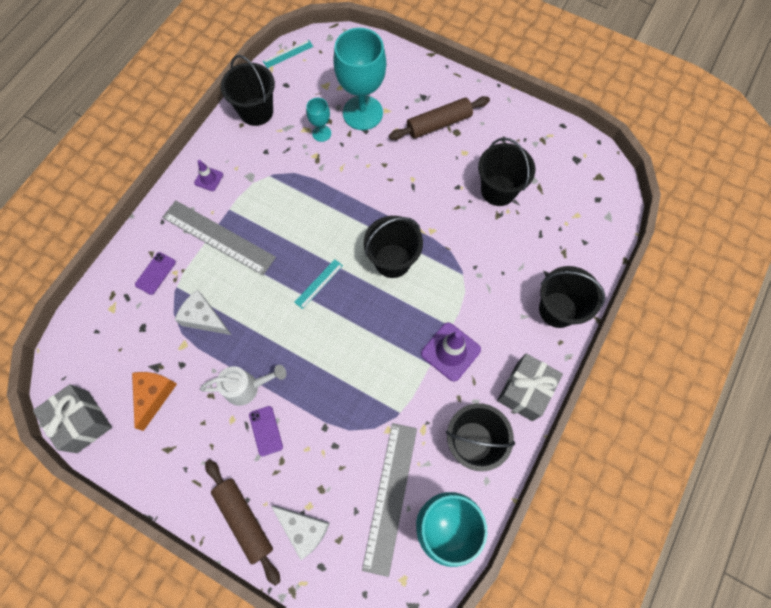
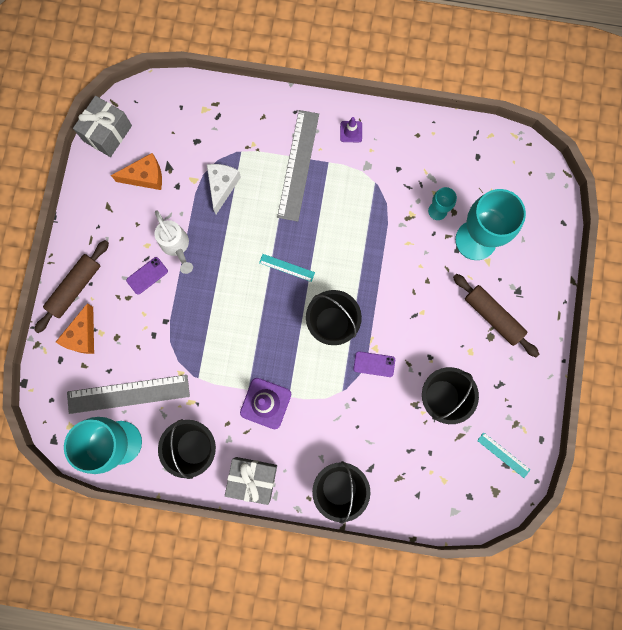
camera: 70 degrees right, 10 degrees up
purple phone [135,252,176,295] -> purple phone moved to [354,351,395,377]
black bucket [221,55,275,126] -> none
turquoise ruler [263,40,313,68] -> turquoise ruler moved to [477,432,530,478]
white cheese [271,506,330,560] -> orange cheese [56,304,94,354]

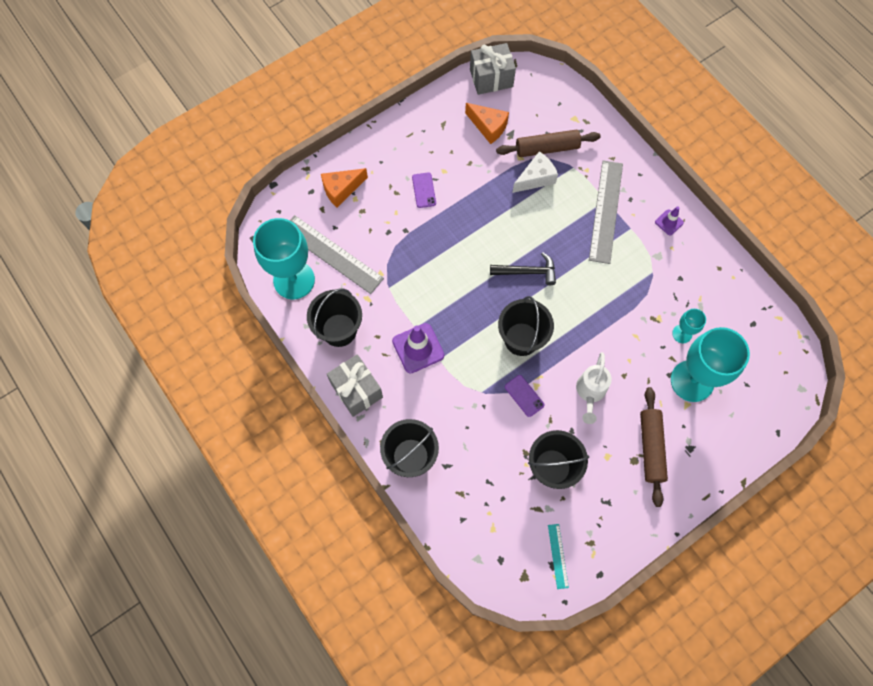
camera: 45 degrees right, 10 degrees down
brown rolling pin [34,240,109,333] -> brown rolling pin moved to [496,130,601,157]
purple phone [126,257,168,295] -> purple phone turned 75 degrees clockwise [412,172,436,208]
white watering can [155,210,193,274] -> white watering can moved to [576,352,612,424]
turquoise ruler [259,254,315,282] -> black hammer [490,252,556,285]
grey ruler [277,110,319,222] -> grey ruler turned 45 degrees counterclockwise [589,160,623,264]

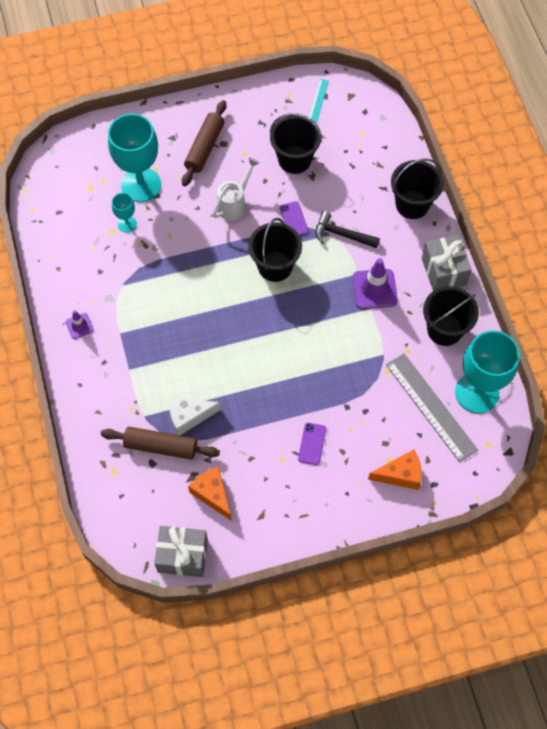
camera: 160 degrees left, 5 degrees down
black hammer [490,252,556,285] -> black hammer moved to [316,211,380,248]
grey ruler [589,160,623,264] -> none

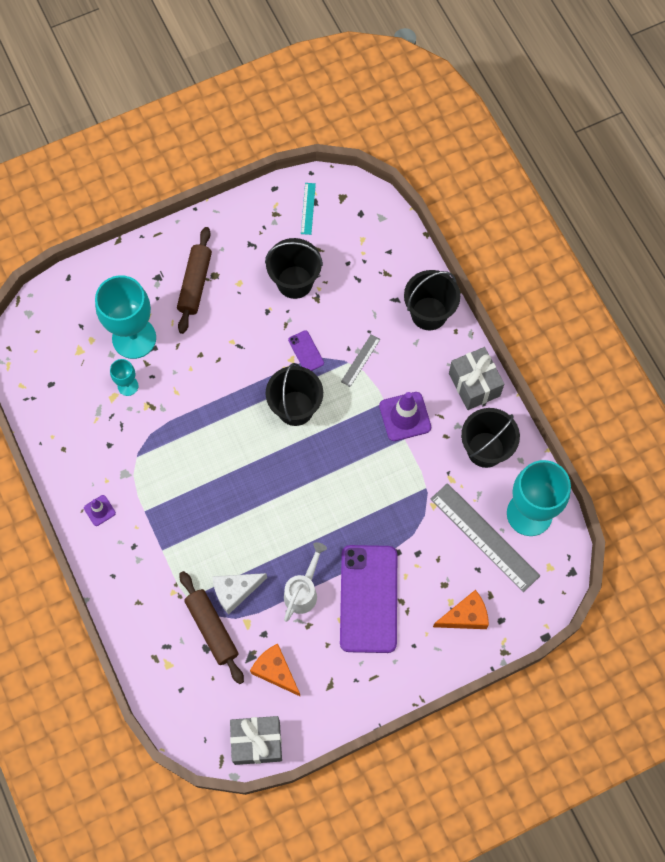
camera: 10 degrees left, 5 degrees up
brown rolling pin [101,427,220,460] -> brown rolling pin turned 60 degrees clockwise [180,571,244,684]
white watering can [213,157,260,221] -> white watering can moved to [284,542,327,622]
purple phone [298,423,326,465] -> purple phone [340,545,397,653], size x2.42
black hammer [316,211,380,248] -> grey ruler [341,334,380,387]

